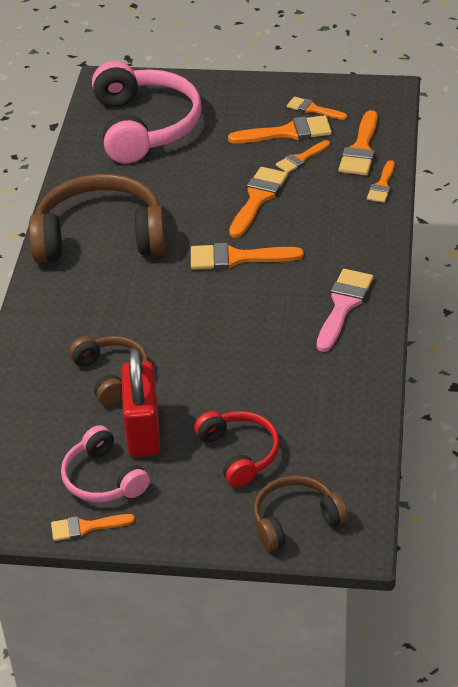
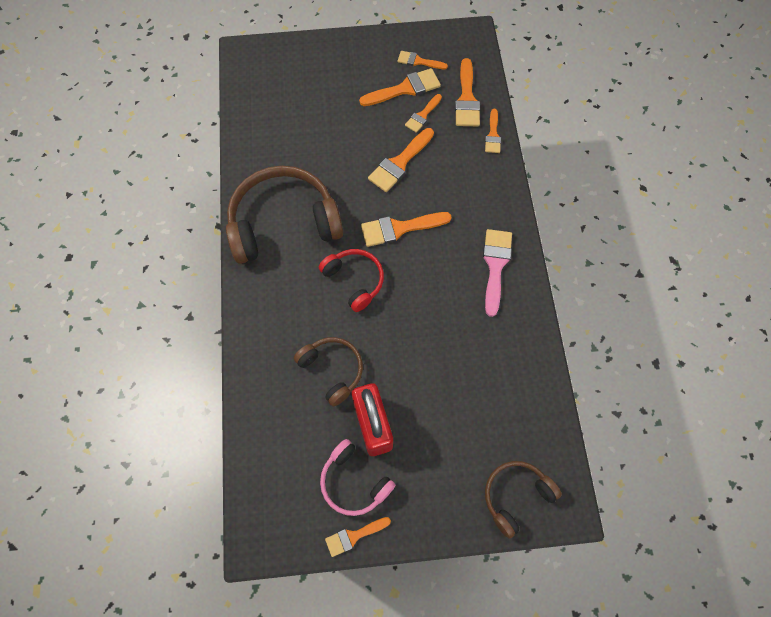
camera: 15 degrees left, 25 degrees up
pink headphones [92,61,201,163] -> none
red headphones [194,411,279,487] -> red headphones moved to [319,249,384,312]
orange brush [229,167,288,238] -> orange brush turned 150 degrees counterclockwise [368,128,434,192]

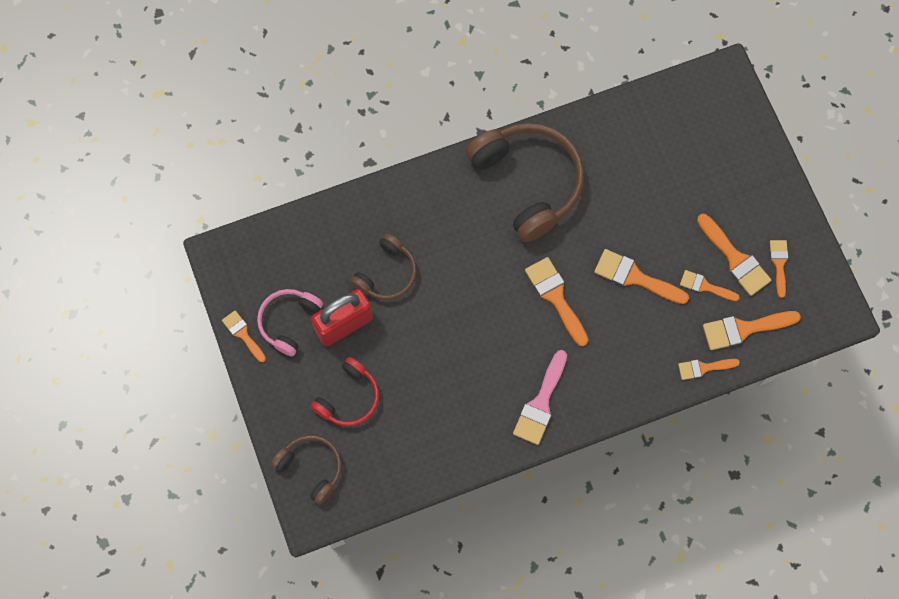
camera: 75 degrees right, 5 degrees up
red headphones [319,249,384,312] -> red headphones moved to [310,357,379,426]
pink brush [483,229,512,317] -> pink brush turned 120 degrees clockwise [513,350,567,445]

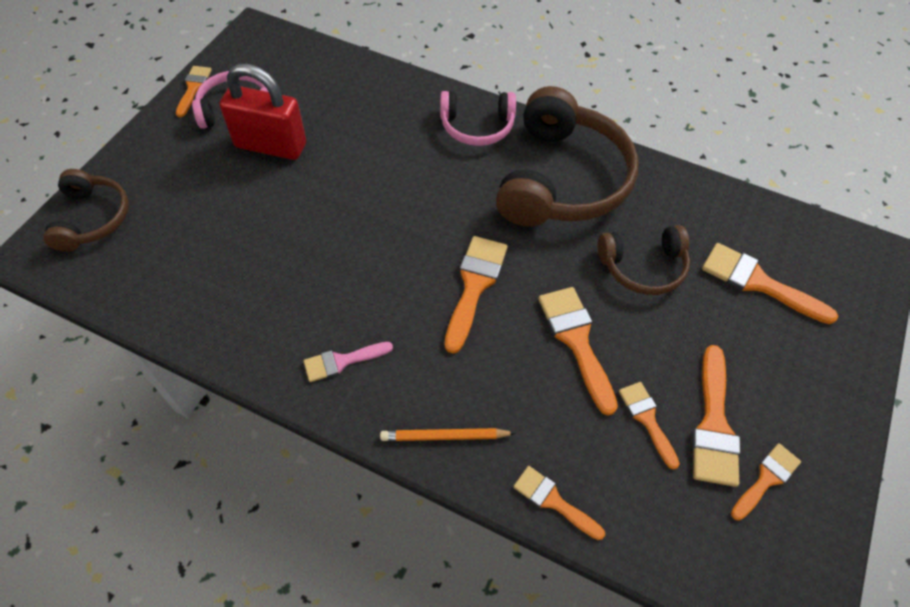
camera: 45 degrees right, 15 degrees down
red headphones [310,357,379,426] -> none
brown headphones [350,233,417,300] -> brown headphones moved to [598,225,690,295]
pink brush [513,350,567,445] -> pink brush [303,342,393,382], size x0.62
orange brush [703,311,801,350] -> orange brush moved to [702,243,838,324]
none -> orange pencil [380,428,516,441]
none -> pink headphones [440,91,516,146]

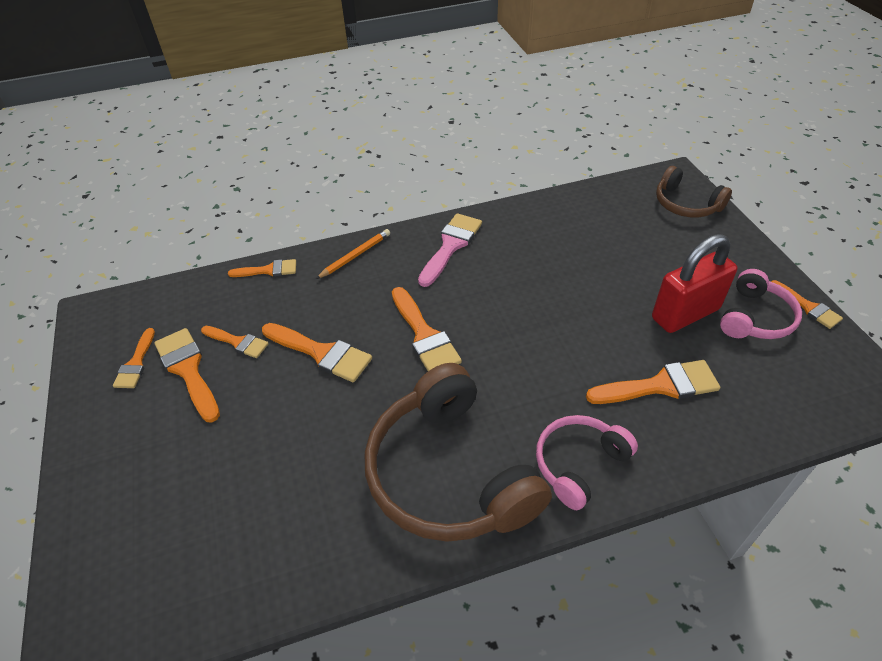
camera: 140 degrees right, 10 degrees down
pink brush [303,342,393,382] -> pink brush [418,213,482,287], size x1.62
brown headphones [598,225,690,295] -> none
orange brush [702,243,838,324] -> orange brush moved to [586,360,720,404]

